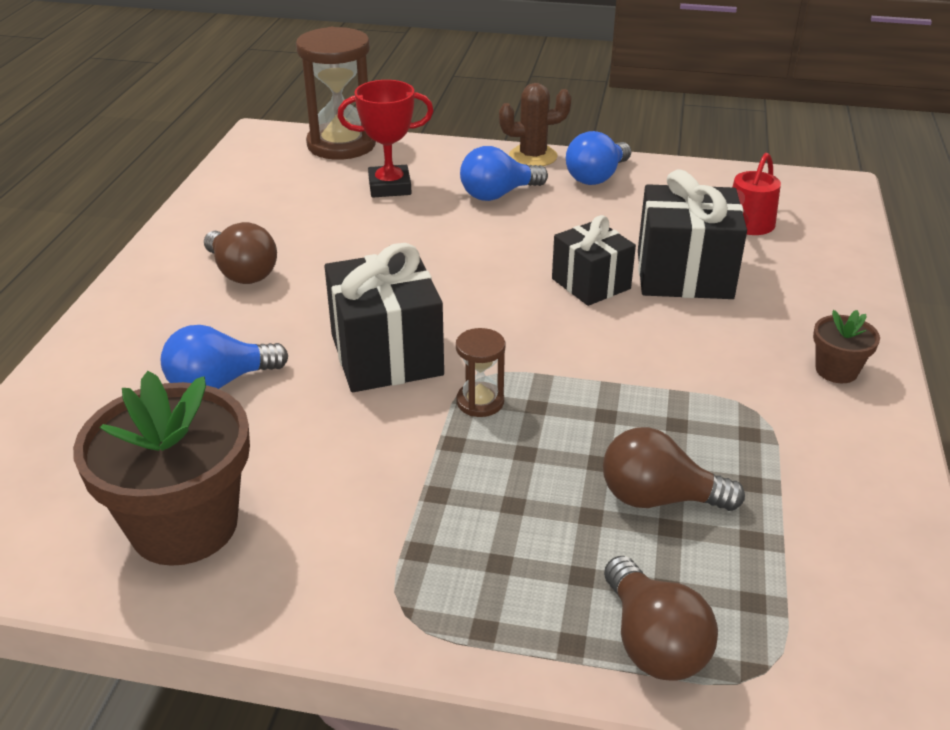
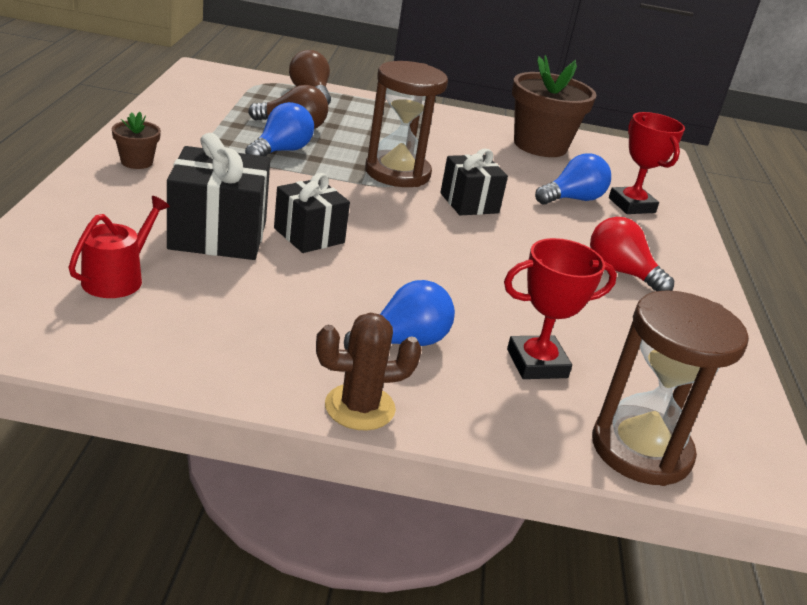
camera: 170 degrees right, 5 degrees down
brown light bulb [204,222,277,284] -> red light bulb [590,217,674,291]
black gift [324,243,444,392] -> black gift [440,148,508,215], size x0.65
brown hourglass [456,328,506,417] -> brown hourglass [365,61,448,187], size x2.08
blue light bulb [566,131,631,185] -> blue light bulb moved to [245,102,314,156]
none -> red trophy [609,112,685,214]

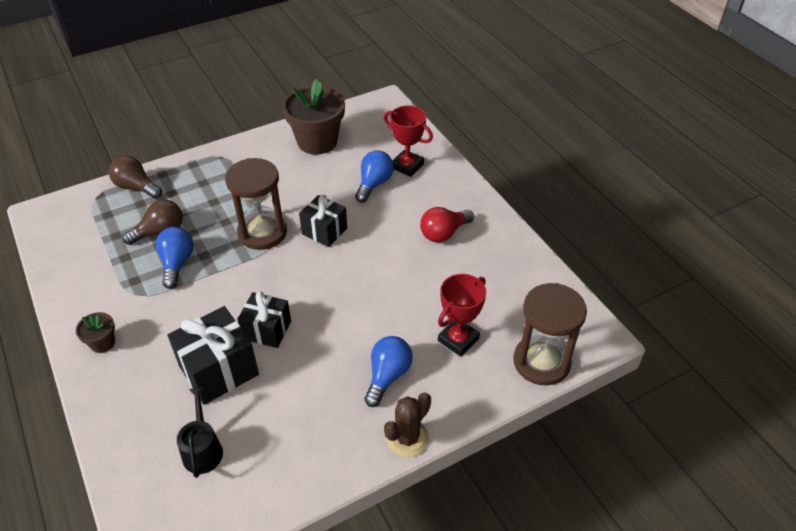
camera: 30 degrees left, 15 degrees up
red watering can [68,196,170,298] -> black watering can [177,388,223,478]
red light bulb [590,217,674,291] -> red light bulb turned 45 degrees counterclockwise [420,207,474,243]

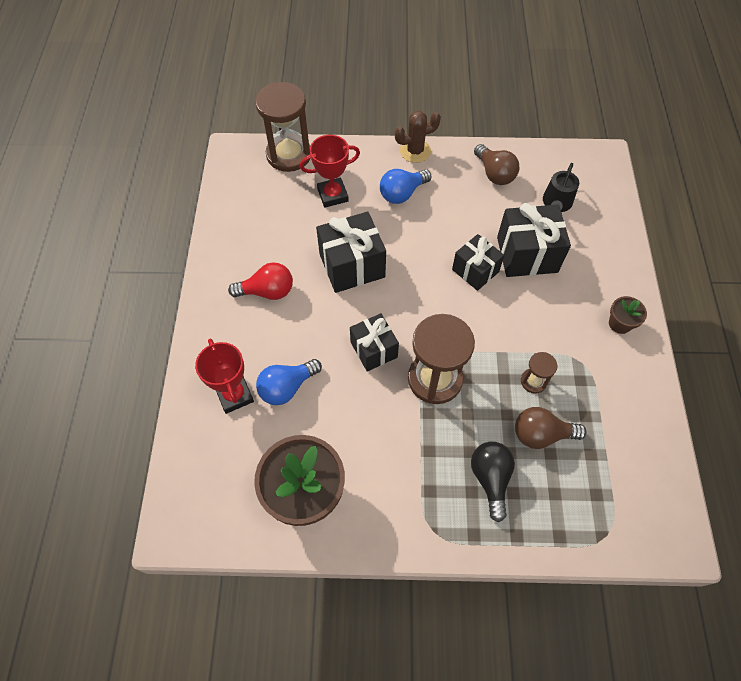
camera: 150 degrees left, 15 degrees up
brown light bulb [109,156,162,199] -> brown light bulb moved to [474,144,519,185]
blue light bulb [156,227,194,289] -> brown hourglass [521,352,557,394]
none -> black gift [316,212,386,293]
none -> black light bulb [471,442,515,522]

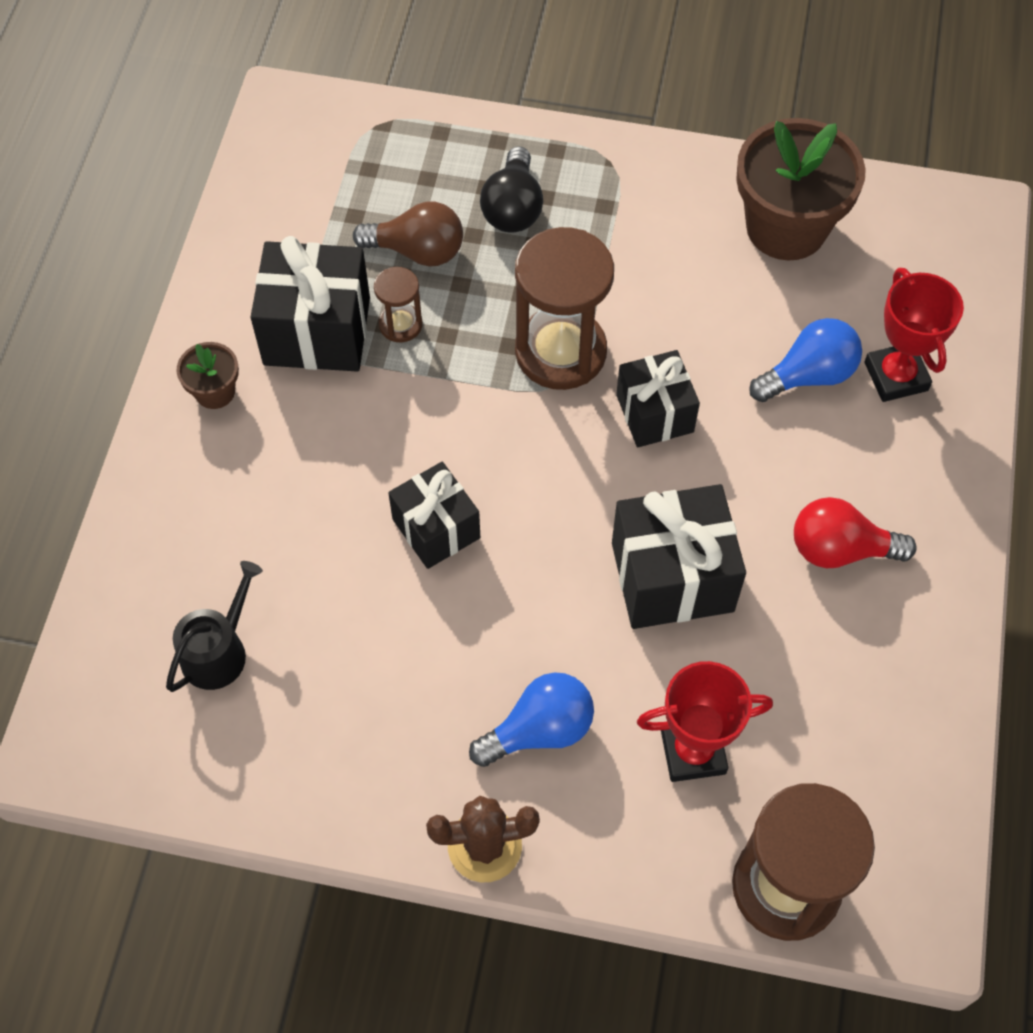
camera: 170 degrees left, 0 degrees up
brown light bulb [474,144,519,185] -> none
black gift [497,203,571,277] -> black gift moved to [251,236,370,372]

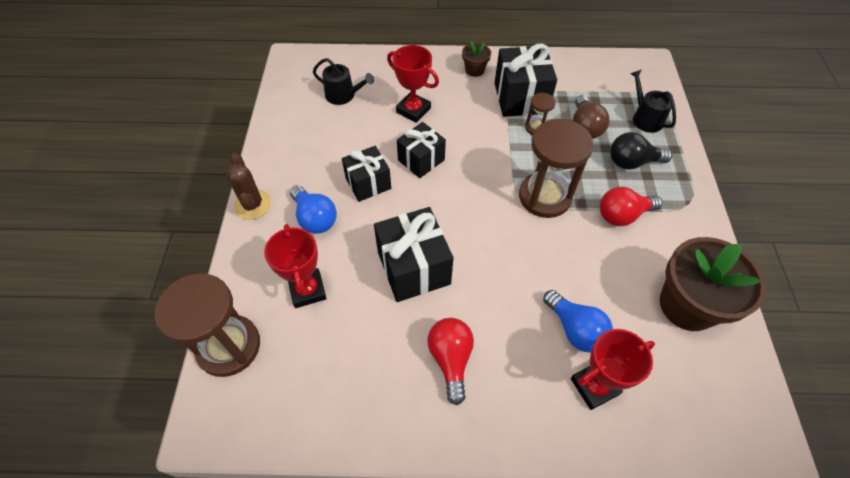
camera: 80 degrees right, 5 degrees down
black gift [616,350,700,447] -> black gift moved to [342,146,391,202]
none -> red trophy [387,45,439,123]
none -> red light bulb [600,187,663,226]
none -> black watering can [630,69,676,133]

